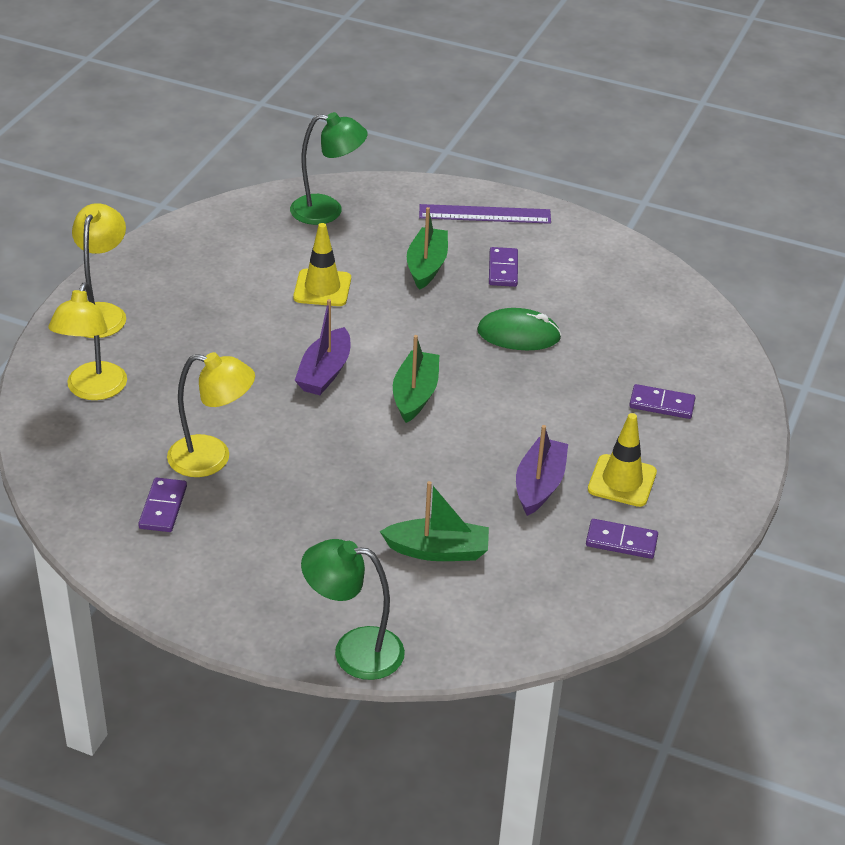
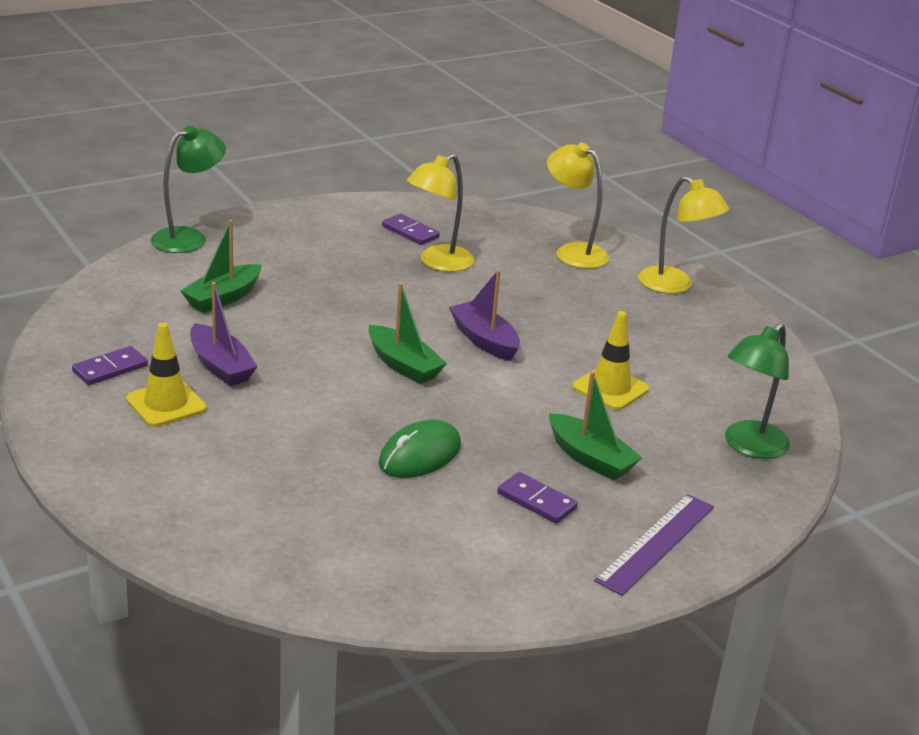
camera: 125 degrees right, 10 degrees down
purple domino [629,384,696,419] -> none

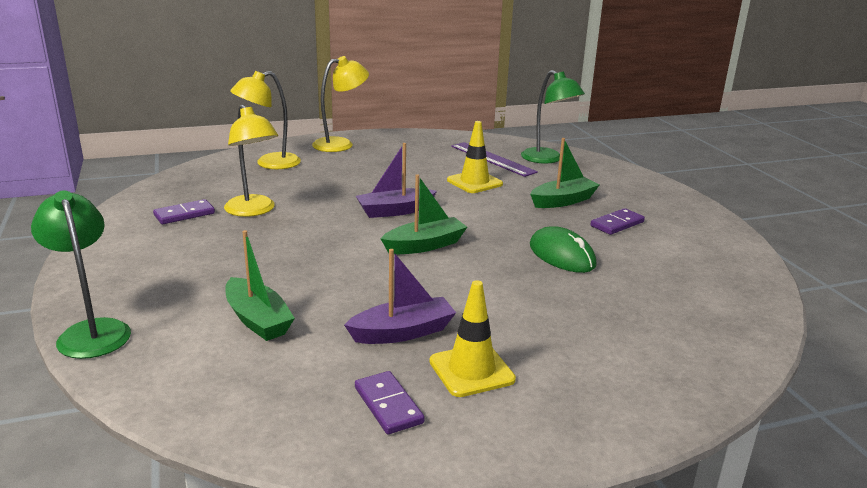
camera: 75 degrees left, 5 degrees down
purple ruler [594,494,714,596] -> purple ruler moved to [451,142,538,177]

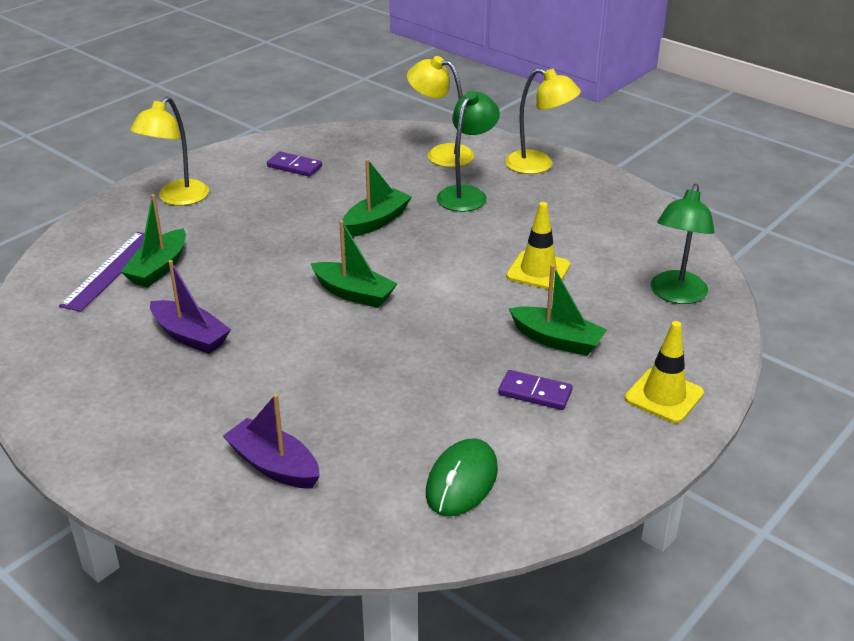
camera: 60 degrees right, 10 degrees up
green lamp [31,190,131,359] -> green lamp moved to [437,91,500,212]
yellow lamp [224,104,278,217] -> yellow lamp moved to [130,96,209,206]
purple domino [355,371,424,434] -> none
purple boat [356,143,437,218] -> purple boat moved to [223,394,320,489]
yellow traffic cone [429,280,516,397] -> yellow traffic cone moved to [625,321,704,423]
purple ruler [451,142,538,177] -> purple ruler moved to [59,232,144,312]
green mouse [530,226,597,273] -> green mouse moved to [426,438,498,516]
none -> green boat [343,159,412,237]

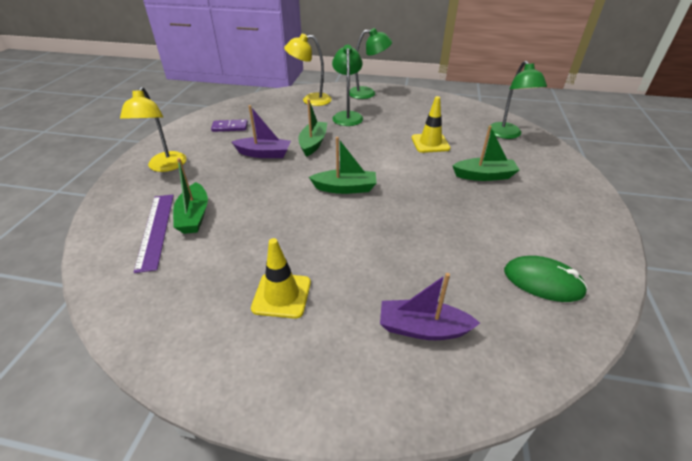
camera: 30 degrees left, 5 degrees up
purple boat [150,260,231,354] -> purple boat moved to [232,105,291,158]
green mouse [426,438,498,516] -> green mouse turned 60 degrees counterclockwise [504,256,588,302]
purple domino [498,370,573,410] -> none
yellow lamp [505,68,581,174] -> green lamp [350,28,392,99]
yellow traffic cone [625,321,704,423] -> yellow traffic cone moved to [251,238,311,319]

